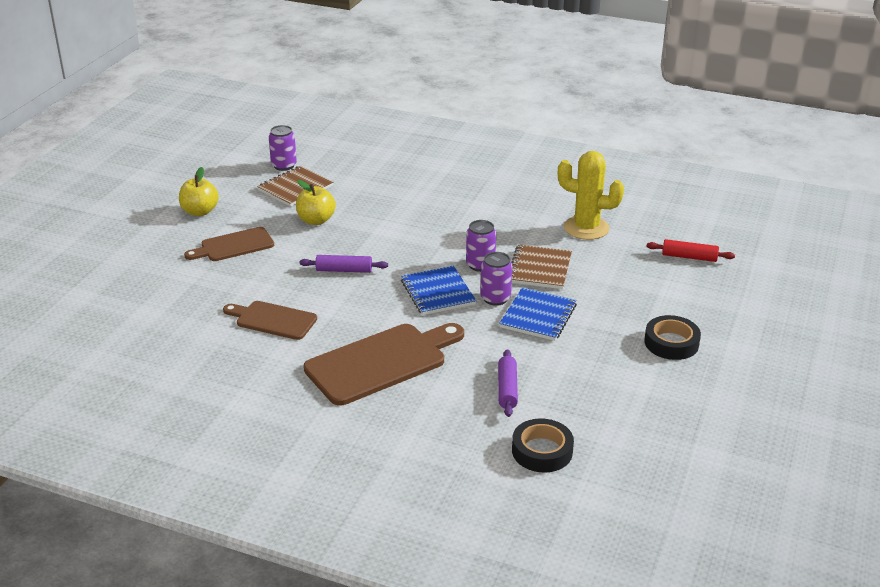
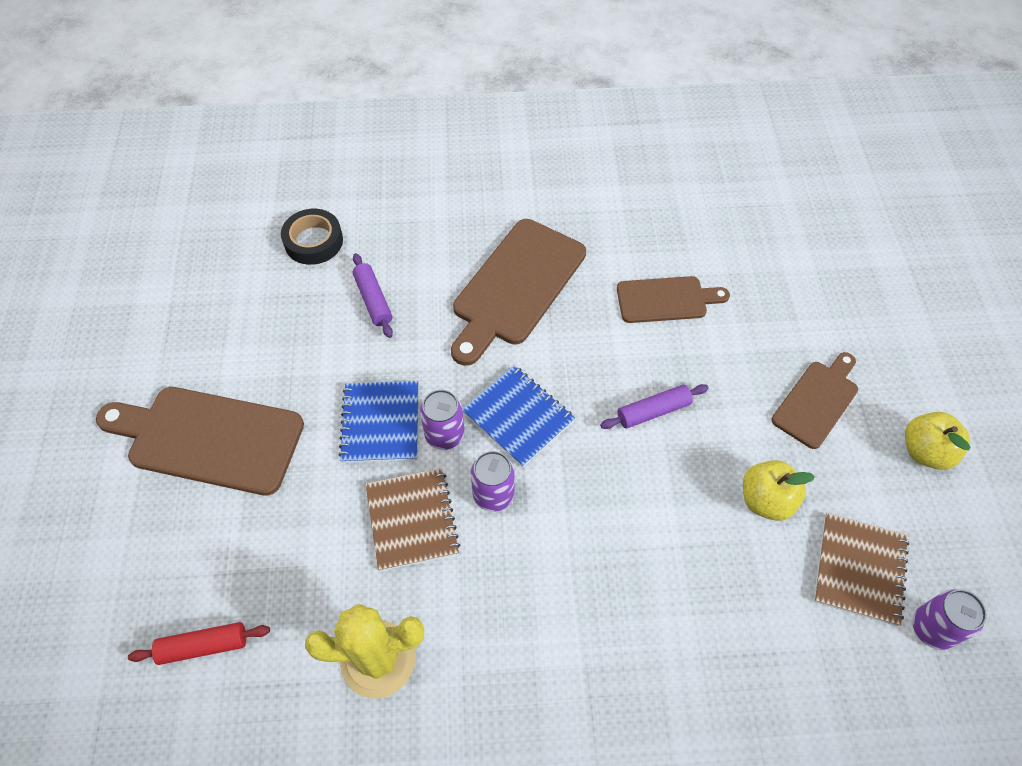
camera: 155 degrees right, 25 degrees up
black tape [644,315,701,360] -> brown cutting board [96,387,304,496]

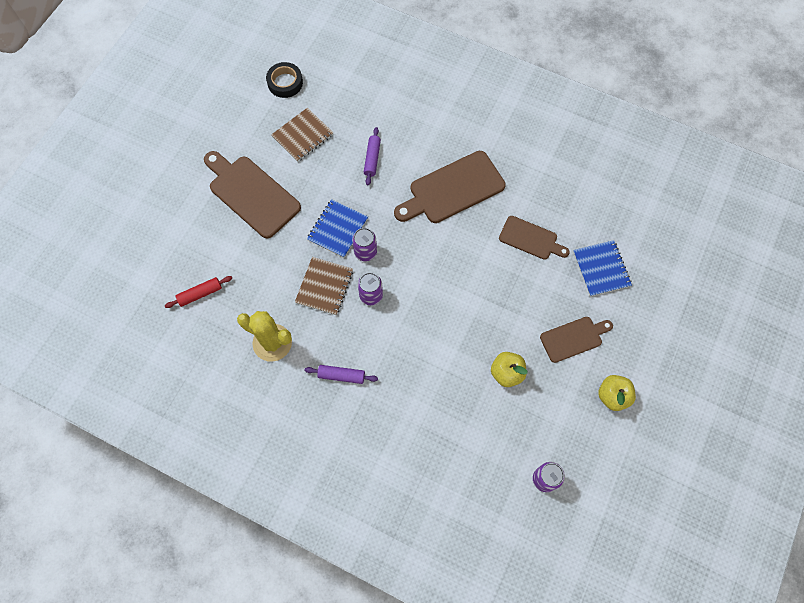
camera: 30 degrees right, 10 degrees up
red rolling pin [128,622,270,665] -> red rolling pin turned 45 degrees counterclockwise [165,276,232,308]
black tape [281,209,343,265] -> black tape moved to [266,62,303,98]
blue notebook [462,365,575,467] -> blue notebook moved to [573,240,632,297]
purple rolling pin [600,384,709,429] -> purple rolling pin moved to [304,365,378,384]
brown notebook [814,513,909,626] -> brown notebook moved to [271,108,333,162]

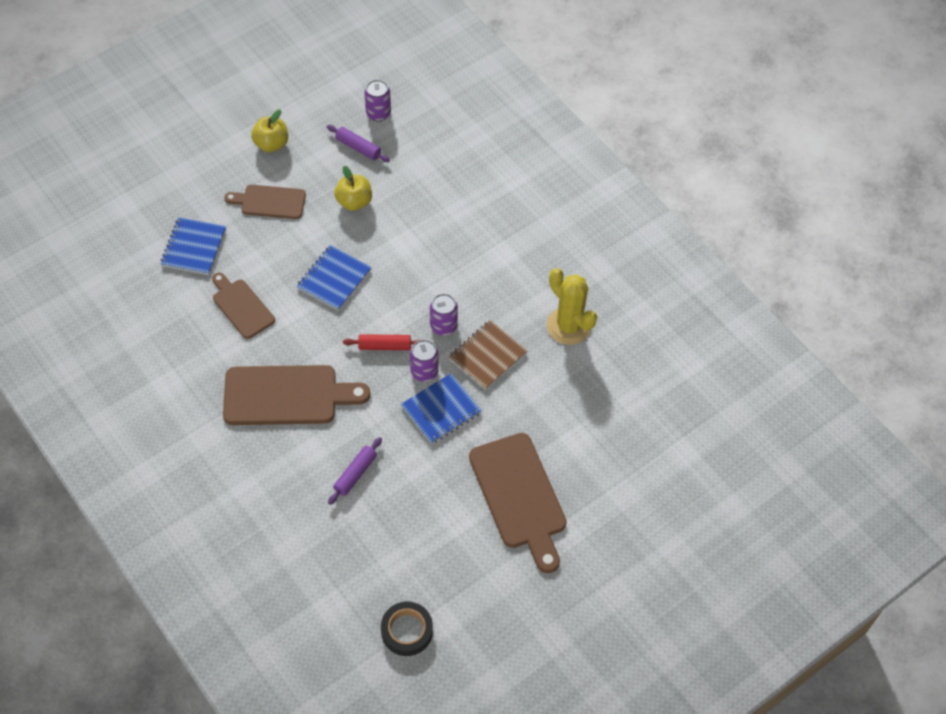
camera: 155 degrees left, 10 degrees down
red rolling pin [165,276,232,308] -> red rolling pin moved to [343,334,422,350]
brown notebook [271,108,333,162] -> none
purple rolling pin [304,365,378,384] -> purple rolling pin moved to [327,125,390,162]
none -> blue notebook [297,245,372,311]

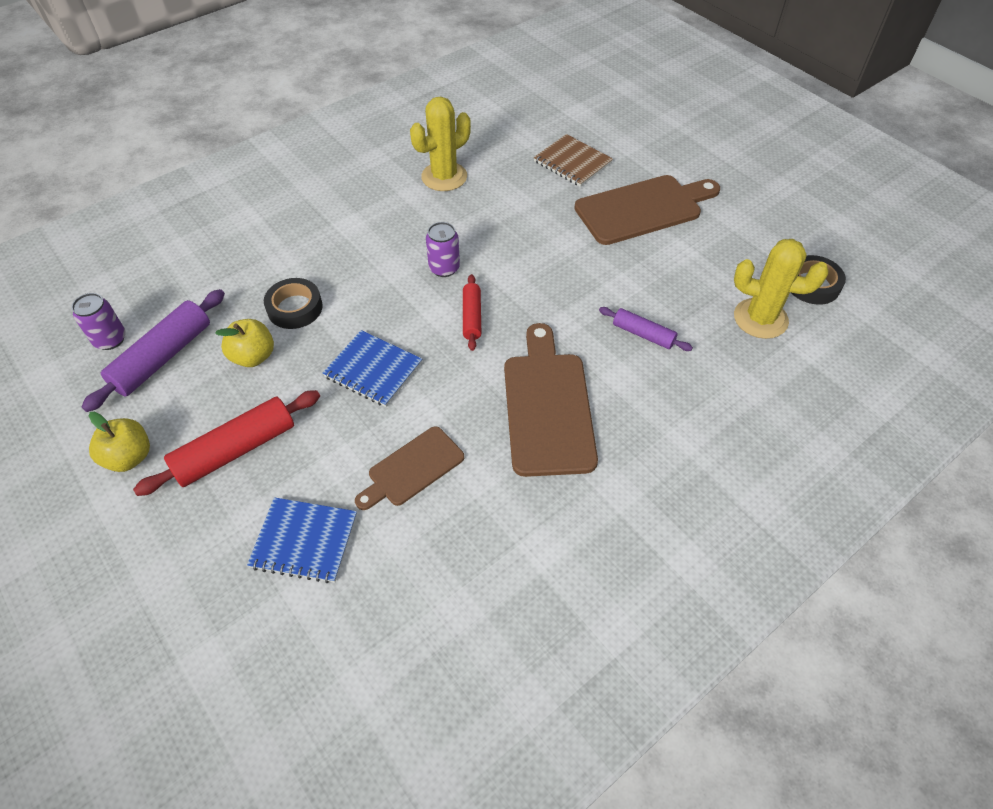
camera: 90 degrees left, 5 degrees down
brown cutting board [224,185,306,219] -> red rolling pin [133,390,320,496]
purple rolling pin [327,125,390,162] -> purple rolling pin [82,289,225,412], size x1.73
blue notebook [401,373,482,444] -> none
purple can [410,340,439,382] -> none
brown notebook [448,320,527,390] -> brown notebook moved to [534,134,613,187]
none -> black tape [264,278,323,329]
none -> yellow cactus [734,239,828,339]

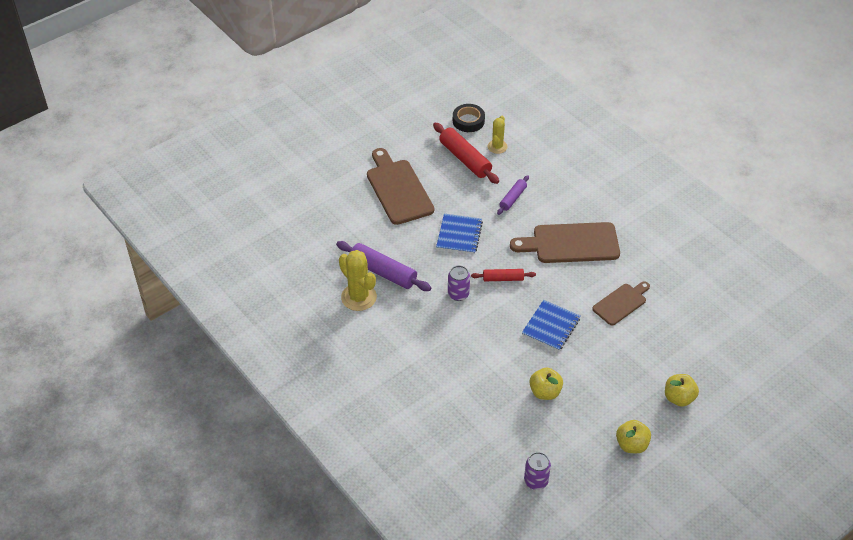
camera: 90 degrees left, 5 degrees down
purple rolling pin [82,289,225,412] -> purple rolling pin moved to [336,241,431,291]
red rolling pin [133,390,320,496] -> red rolling pin moved to [433,123,499,184]
blue notebook [247,497,357,583] -> blue notebook moved to [436,214,483,254]
black tape [264,278,323,329] -> none
brown cutting board [355,426,464,510] -> brown cutting board turned 90 degrees counterclockwise [592,281,650,326]
brown notebook [534,134,613,187] -> none
yellow cactus [734,239,828,339] -> yellow cactus [488,116,508,154], size x0.63
none -> yellow apple [665,374,699,407]

